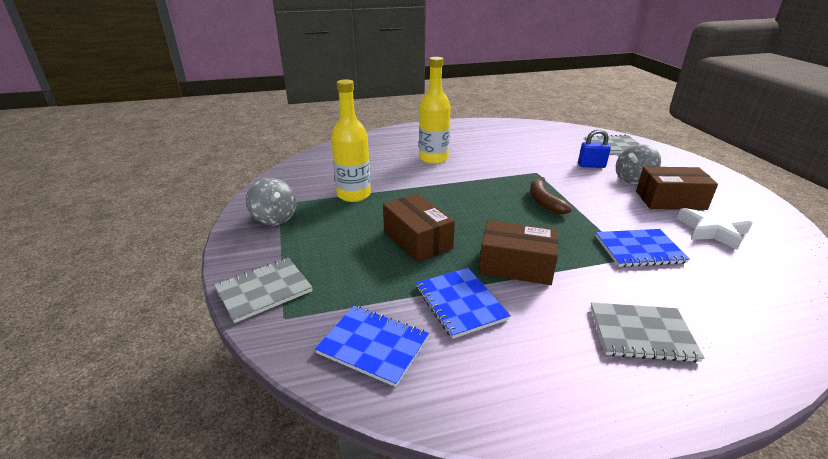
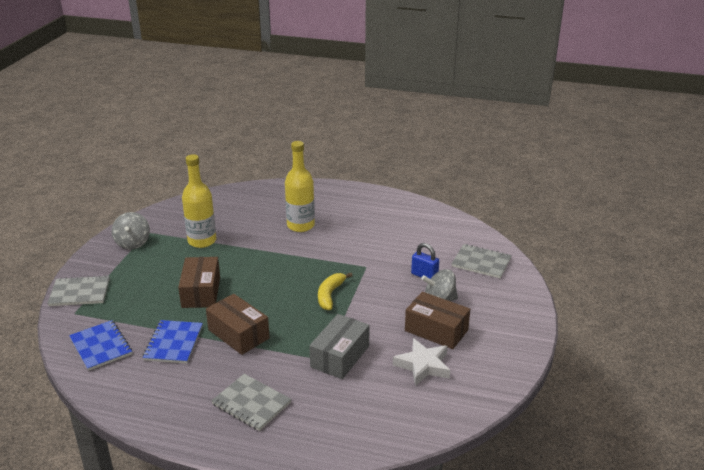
camera: 30 degrees right, 0 degrees up
brown banana [530,177,572,214] -> yellow banana [318,273,353,310]
blue notebook [596,229,690,267] -> grey box [309,314,370,379]

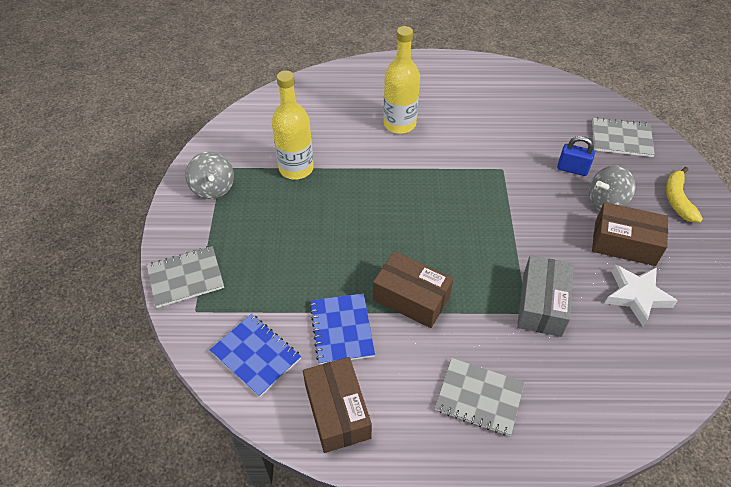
camera: 15 degrees left, 20 degrees up
brown box [178,257,220,308] -> brown box moved to [303,357,372,453]
yellow banana [318,273,353,310] -> yellow banana moved to [666,167,703,222]

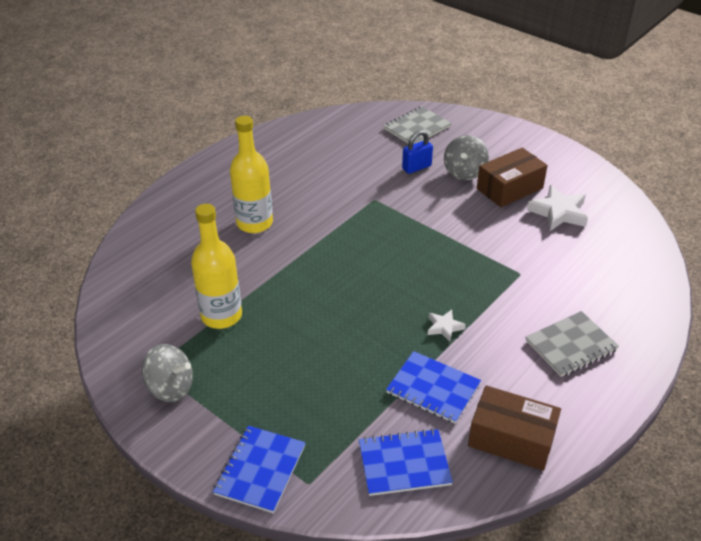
camera: 50 degrees left, 10 degrees down
grey notebook [147,246,224,308] -> blue notebook [213,426,306,513]
brown box [373,251,453,328] -> white star [428,310,466,342]
grey box [517,255,574,337] -> none
yellow banana [666,167,703,222] -> none

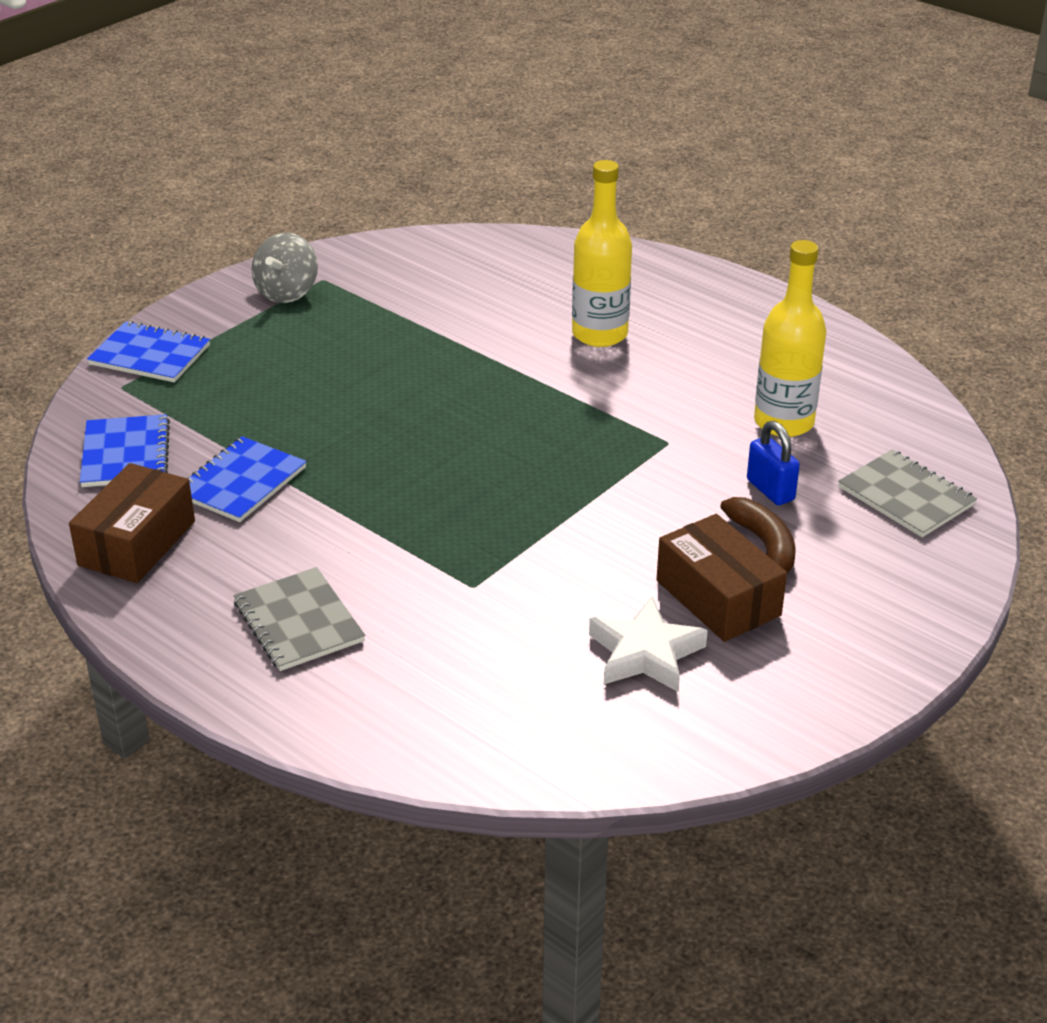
camera: 90 degrees right, 5 degrees down
yellow bottle [191,204,242,329] -> yellow bottle moved to [754,240,827,437]
white star [428,310,466,342] -> none
grey spinning top [444,135,489,180] -> brown banana [720,497,796,573]

